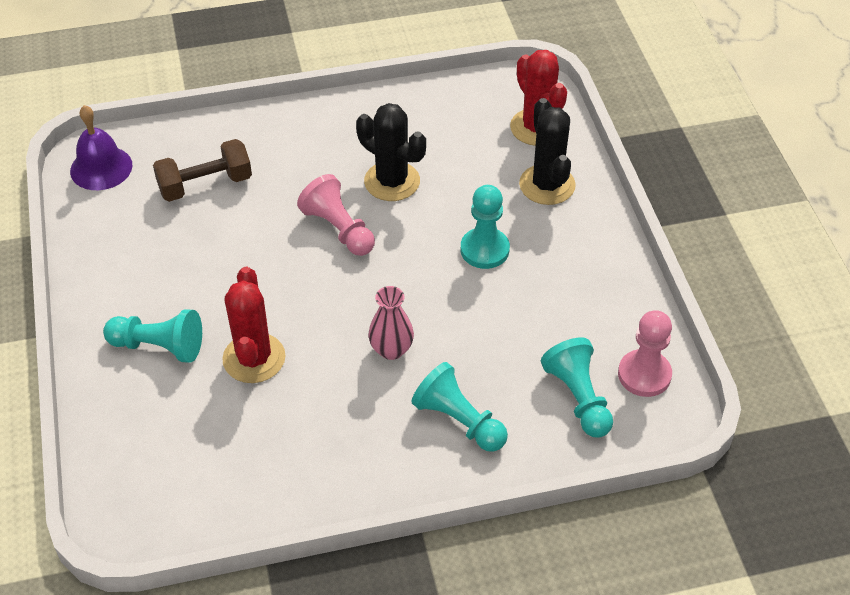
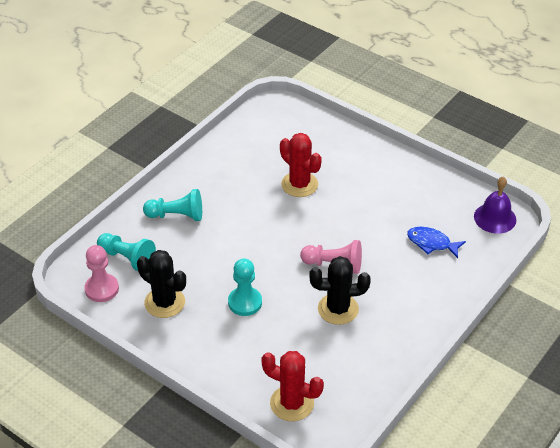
camera: 140 degrees right, 5 degrees down
turquoise pawn [103,309,202,363] -> none
brown dumbbell [153,139,252,202] -> blue fish [407,227,466,258]
pink vase [368,286,414,360] -> none
black cactus [519,98,576,205] -> black cactus moved to [137,250,186,318]

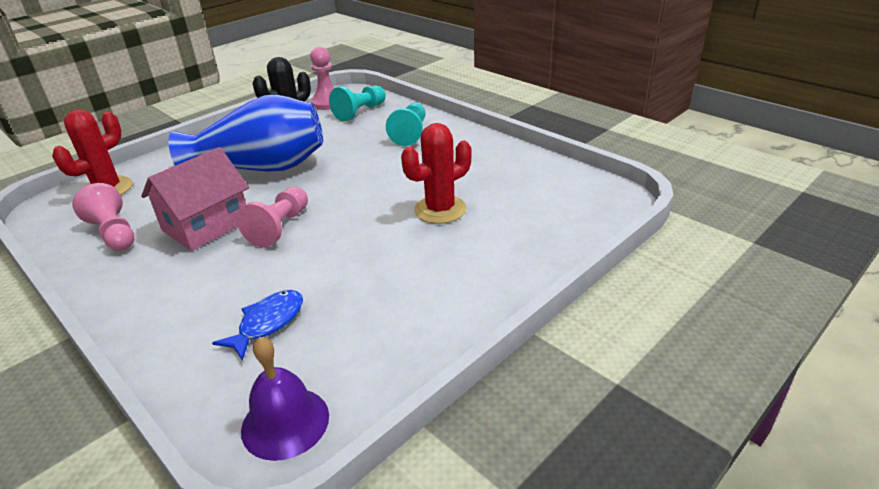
camera: 100 degrees right, 10 degrees down
turquoise pawn [228,259,262,316] -> blue vase [168,94,323,172]
black cactus [309,256,371,325] -> pink house [141,147,249,251]
none -> pink pawn [72,183,134,251]

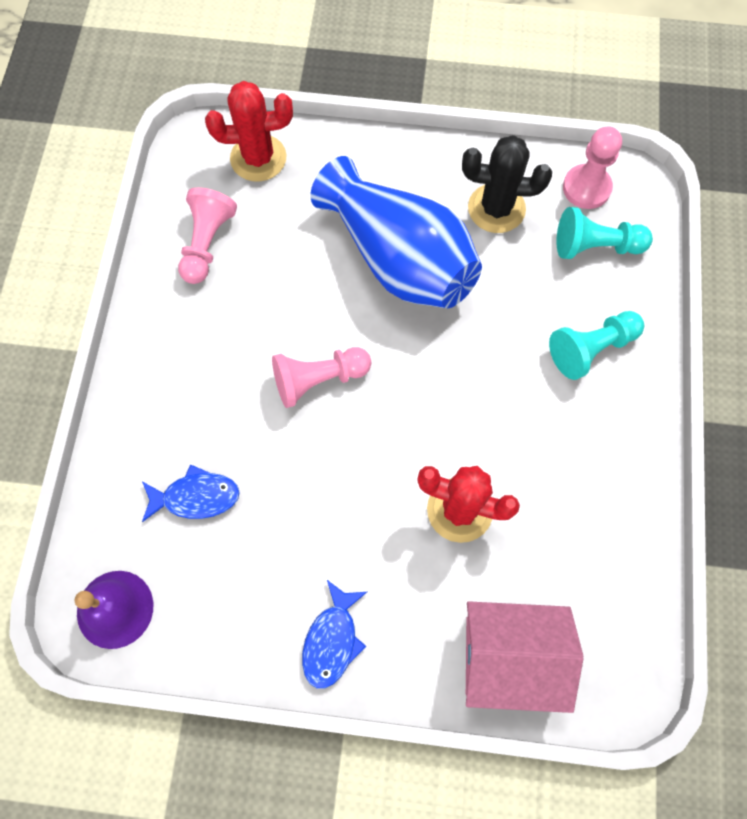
camera: 50 degrees right, 35 degrees up
pink house [141,147,249,251] -> pink house moved to [466,601,584,713]
none -> blue fish [302,580,367,689]

